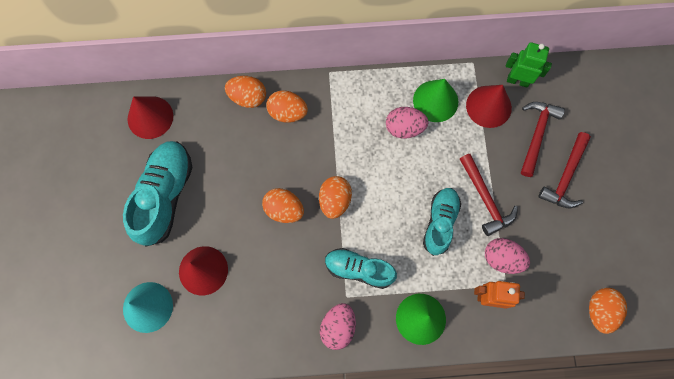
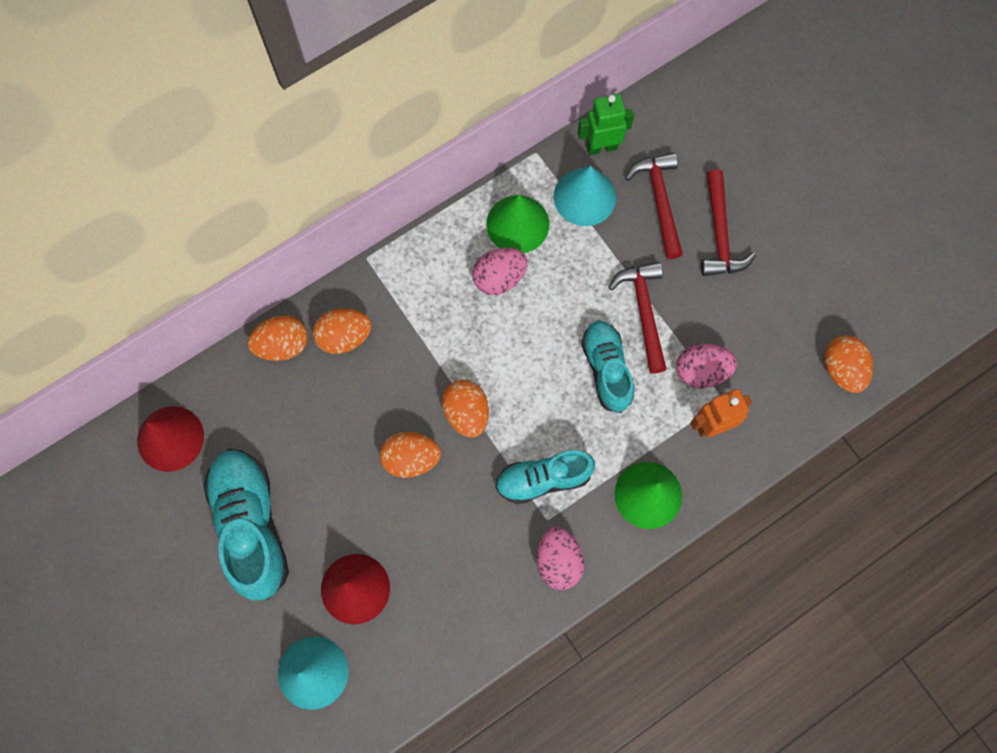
camera: 30 degrees left, 0 degrees up
red hammer [460,154,518,236] -> red hammer turned 135 degrees counterclockwise [609,262,667,374]
red cone [466,85,512,128] -> turquoise cone [554,166,616,226]

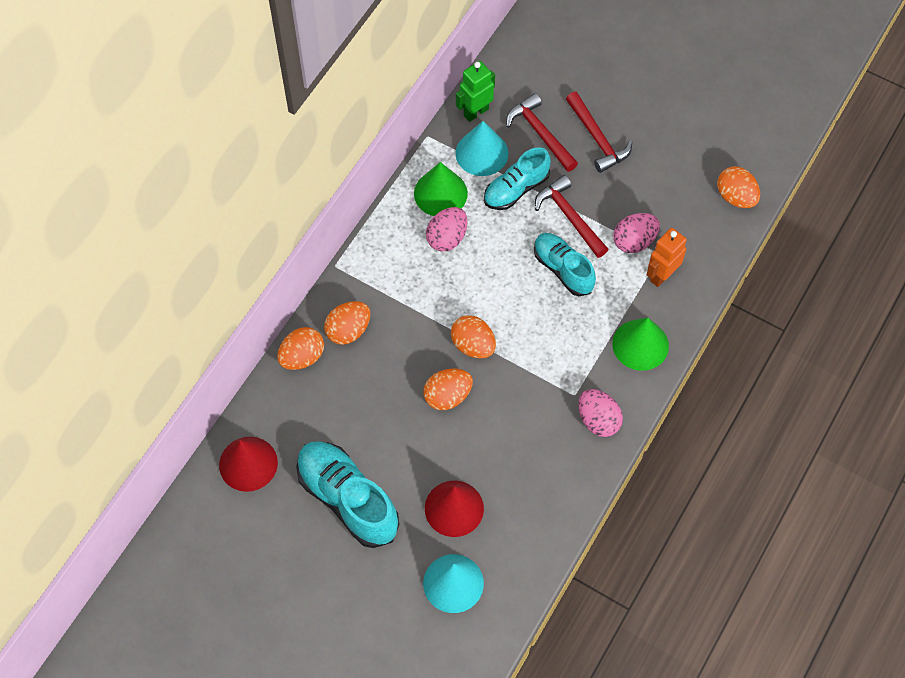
camera: 25 degrees left, 10 degrees down
turquoise shoe [495,450,595,504] -> turquoise shoe moved to [484,147,551,210]

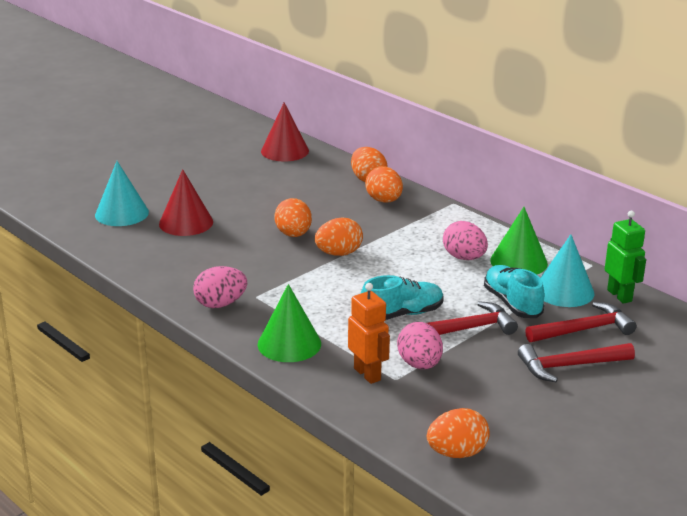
camera: 105 degrees right, 35 degrees down
turquoise shoe [296,441,399,548] -> none

